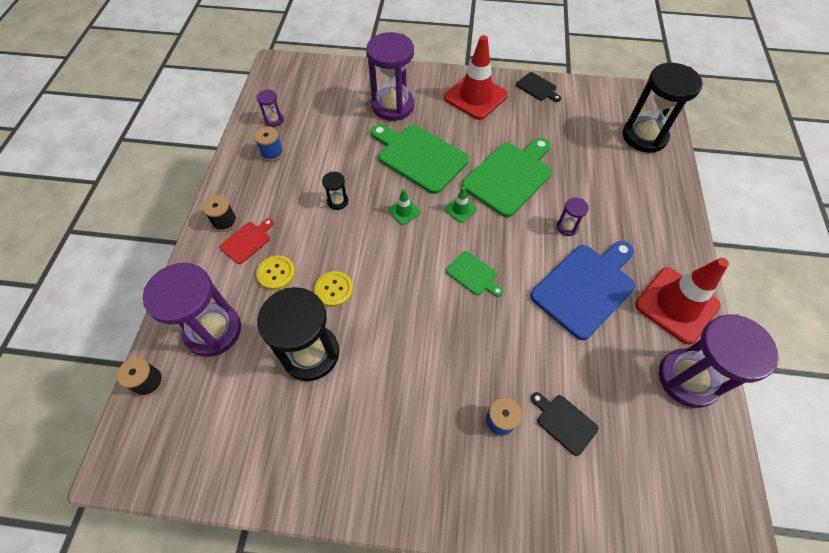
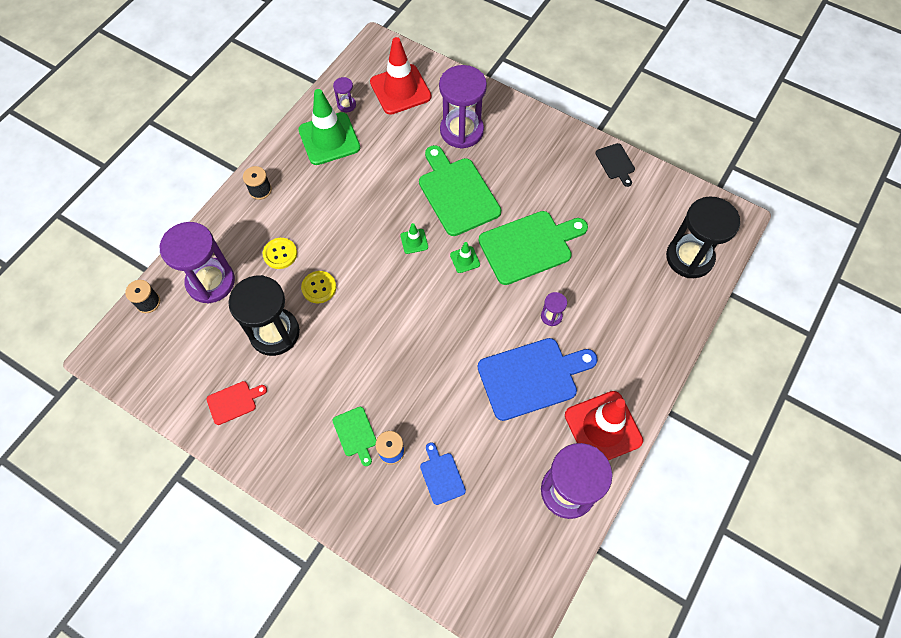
camera: 25 degrees right, 5 degrees up
red cutting board [220,218,274,264] -> red cutting board moved to [207,381,267,425]
blue spool [254,127,284,162] -> green traffic cone [298,89,360,165]
black hourglass [322,172,348,210] -> none
red traffic cone [444,35,508,120] -> red traffic cone moved to [370,37,432,115]
green cutting board [446,251,503,297] -> green cutting board moved to [332,407,376,466]
black cutting board [531,392,598,456] -> blue cutting board [420,442,466,505]

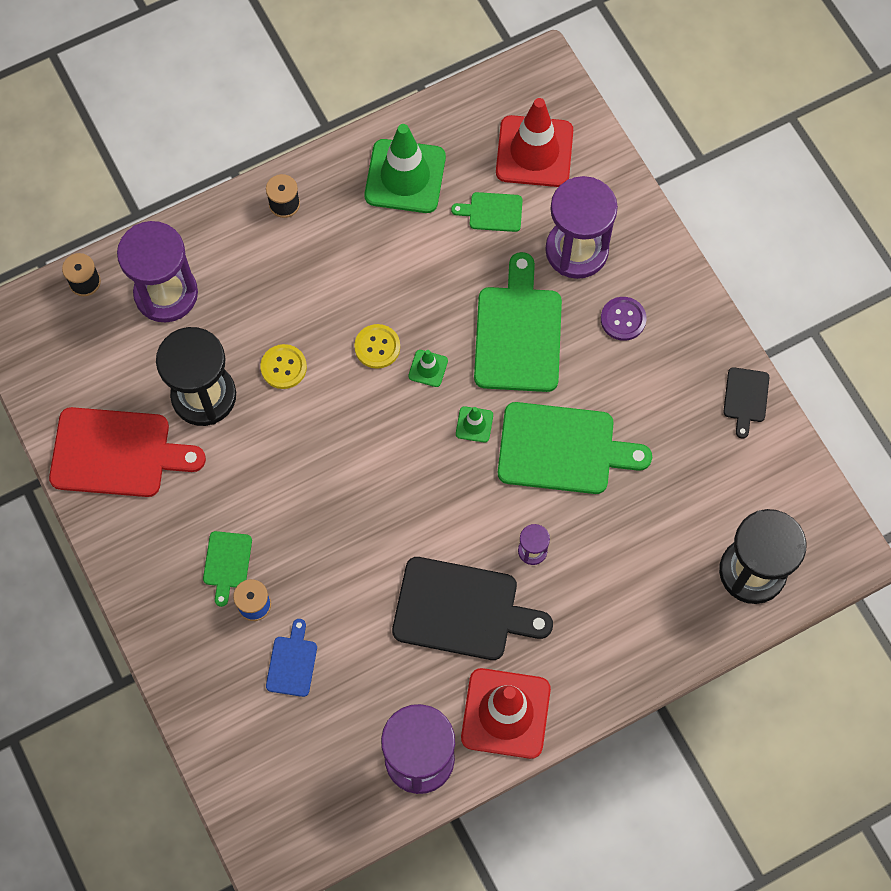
camera: 30 degrees right, 5 degrees up
red cutting board [207,381,267,425] -> red cutting board [49,407,206,497], size x2.04
yellow button [263,238,297,269] -> yellow button moved to [354,324,400,369]
purple hourglass [333,77,356,112] -> none
blue cutting board [478,338,598,421] -> black cutting board [392,557,553,660]
none -> green cutting board [451,192,522,232]
none -> purple button [601,297,647,341]

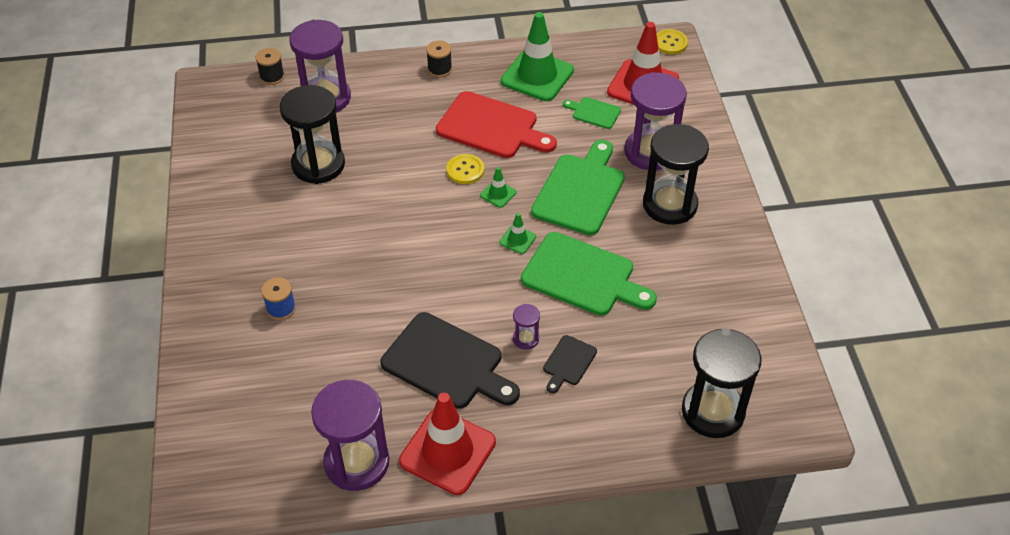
camera: 20 degrees right, 20 degrees down
red cutting board [49,407,206,497] -> red cutting board moved to [436,91,557,158]
green cutting board [203,531,252,607] -> none
yellow button [260,344,307,389] -> yellow button moved to [656,29,688,55]
blue cutting board [266,619,317,697] -> none
purple button [601,297,647,341] -> black hourglass [643,124,709,225]
black cutting board [723,367,769,439] -> black cutting board moved to [543,335,597,393]

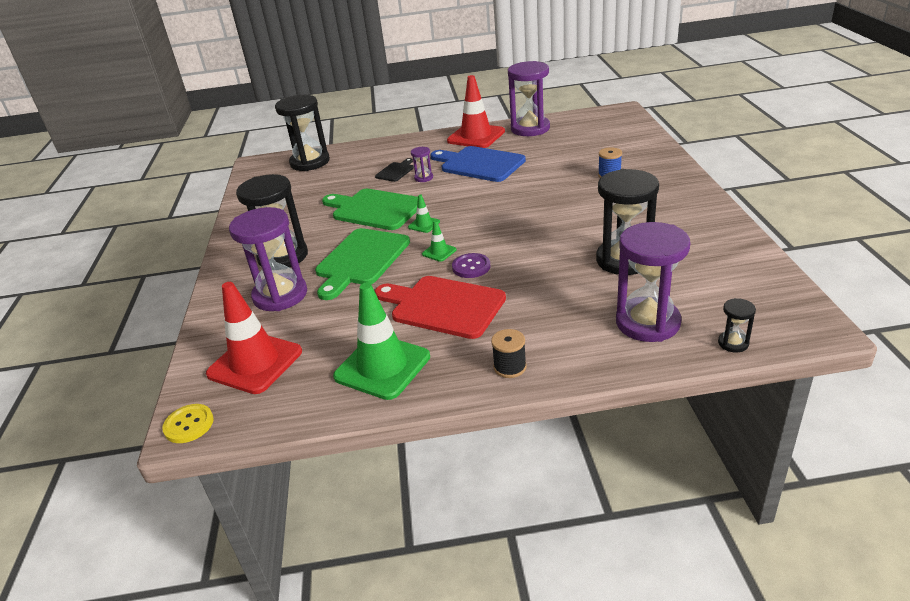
camera: 175 degrees left, 15 degrees down
black spool [255,48,285,85] -> black hourglass [718,298,756,352]
black cutting board [381,312,520,409] -> blue cutting board [430,146,526,182]
yellow button [446,154,484,184] -> purple button [452,253,490,278]
green cutting board [563,97,621,129] -> none

